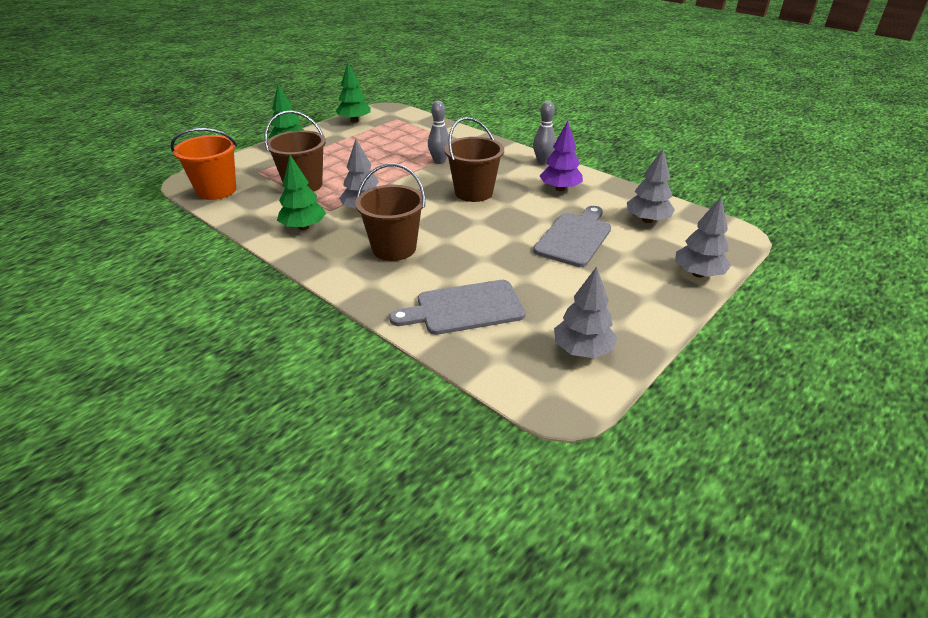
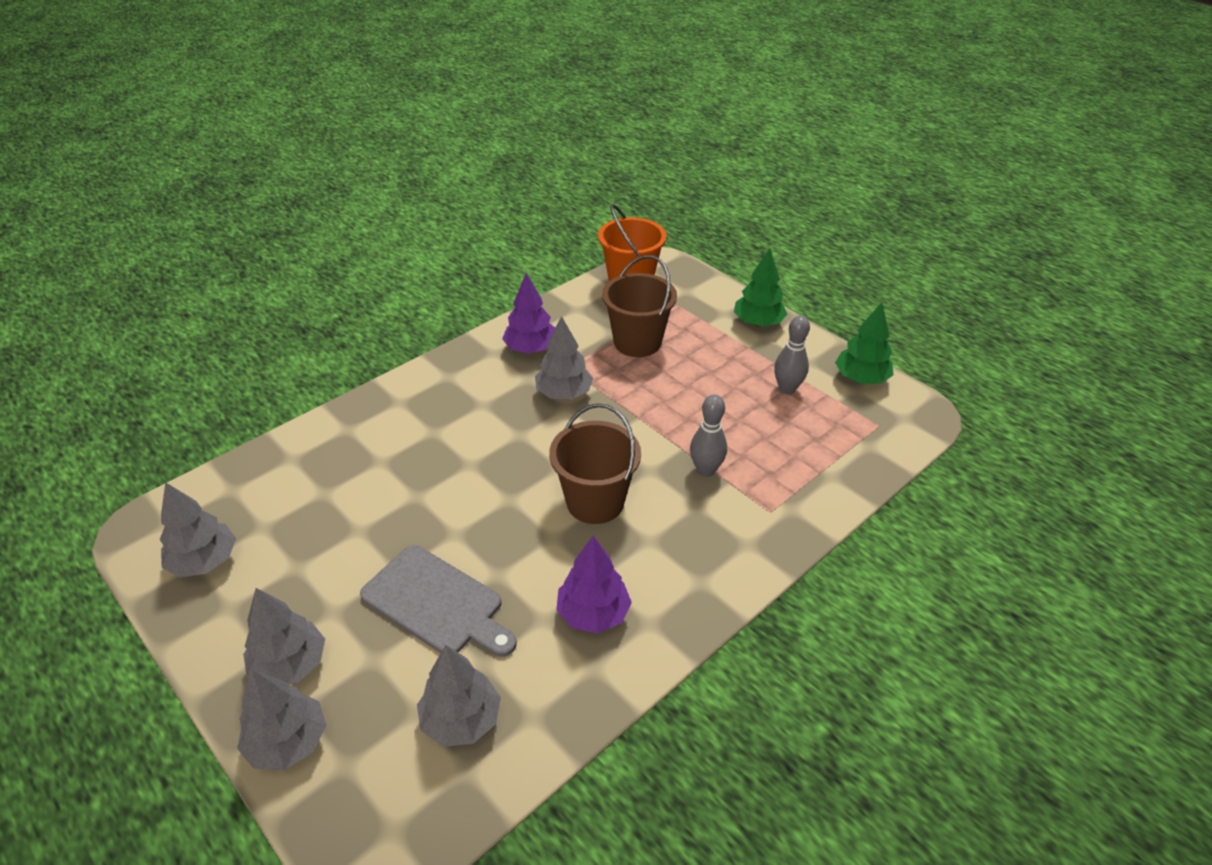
camera: 95 degrees right, 5 degrees up
green tree [277,155,326,230] -> purple tree [502,273,555,353]
brown bucket [355,163,425,261] -> none
grey cutting board [389,280,526,335] -> none
grey bowling pin [533,101,556,164] -> grey bowling pin moved to [774,315,810,394]
none -> grey tree [243,588,325,685]

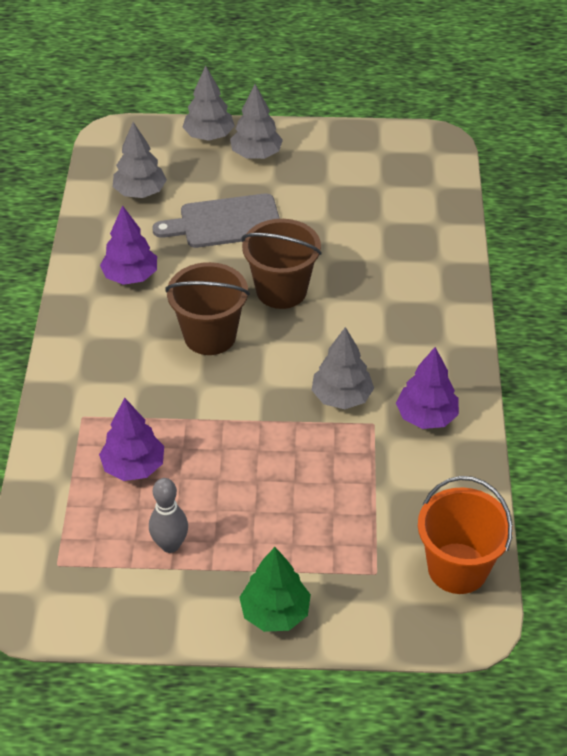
camera: 135 degrees right, 5 degrees up
grey tree [160,482,236,577] -> none
brown bucket [602,255,677,357] -> brown bucket moved to [241,219,322,309]
grey bowling pin [690,394,727,477] -> none
green tree [835,302,894,384] -> none
none -> purple tree [99,397,164,481]

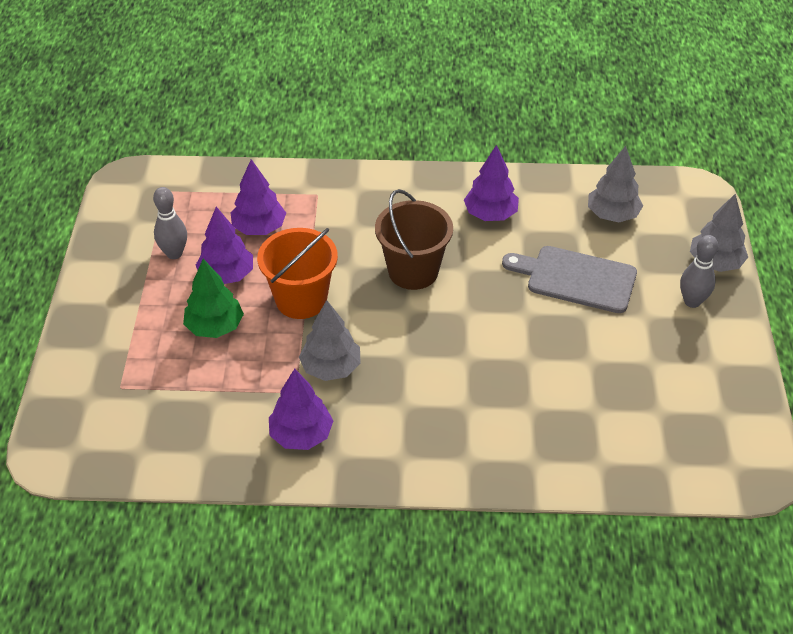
camera: 90 degrees right, 0 degrees up
grey cutting board [152,193,280,248] -> grey cutting board turned 60 degrees counterclockwise [502,246,637,313]
grey tree [230,84,283,159] -> grey bowling pin [680,235,718,308]
green tree [239,547,311,632] -> green tree moved to [183,259,244,338]
brown bucket [241,219,322,309] -> none
orange bucket [418,476,513,594] -> orange bucket moved to [257,228,338,319]
none -> purple tree [195,207,253,284]

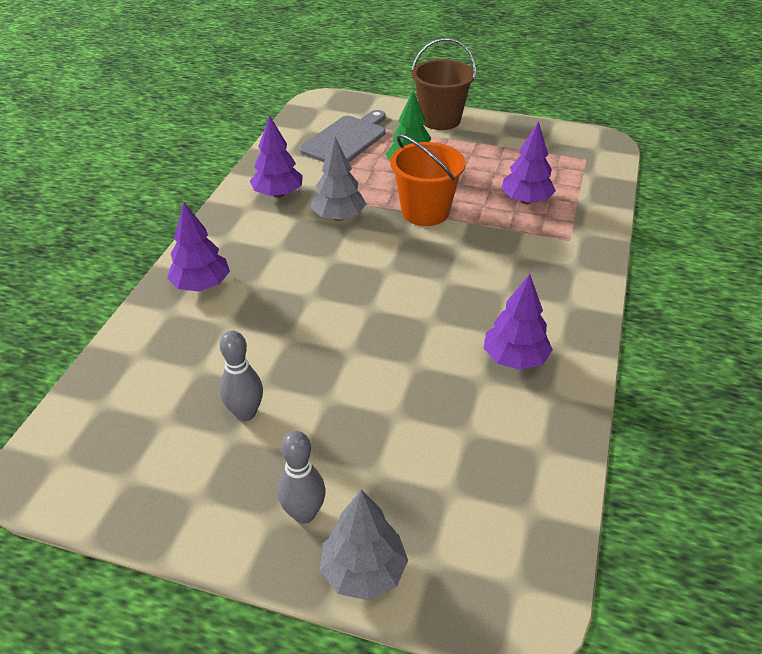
camera: 105 degrees right, 5 degrees down
grey bowling pin [153,187,187,259] -> grey bowling pin moved to [220,330,263,421]
purple tree [195,207,253,284] -> purple tree moved to [167,202,230,292]
brown bucket [375,189,453,290] -> brown bucket moved to [412,38,476,130]
grey cutting board [502,246,637,313] -> grey cutting board moved to [299,110,386,162]
grey tree [588,146,643,222] -> none

